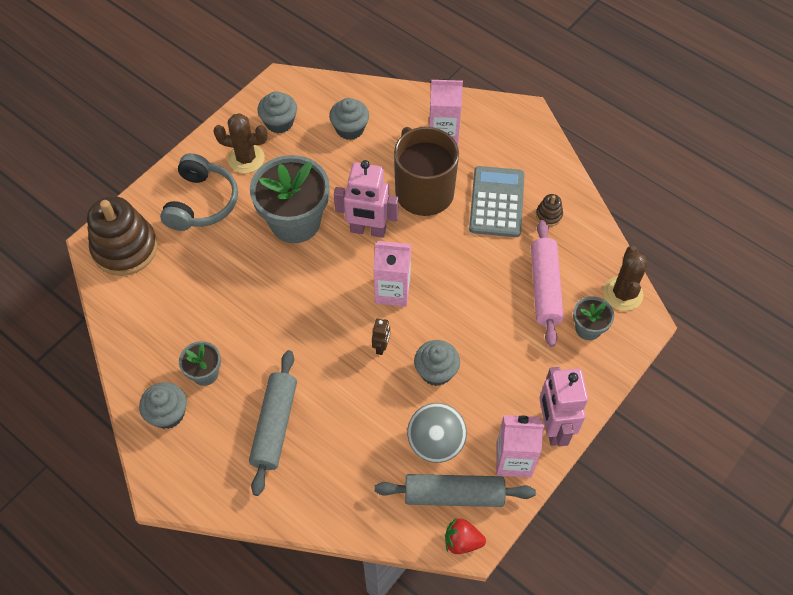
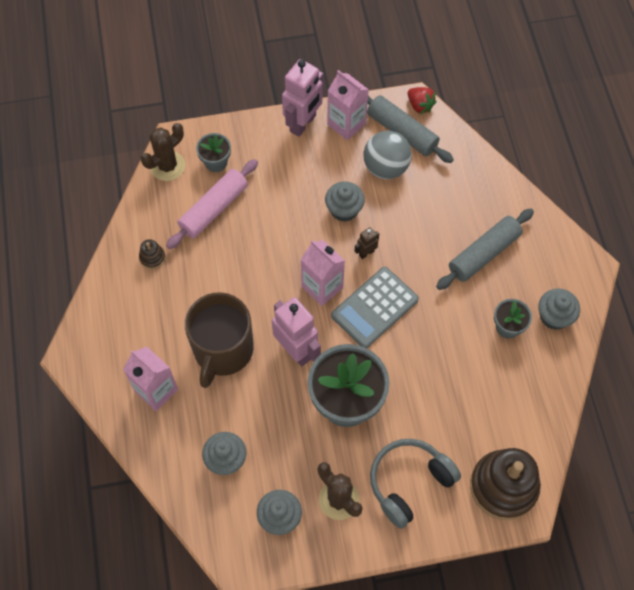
camera: 140 degrees left, 5 degrees up
grey calculator [469,166,525,237] -> grey calculator moved to [331,267,419,348]

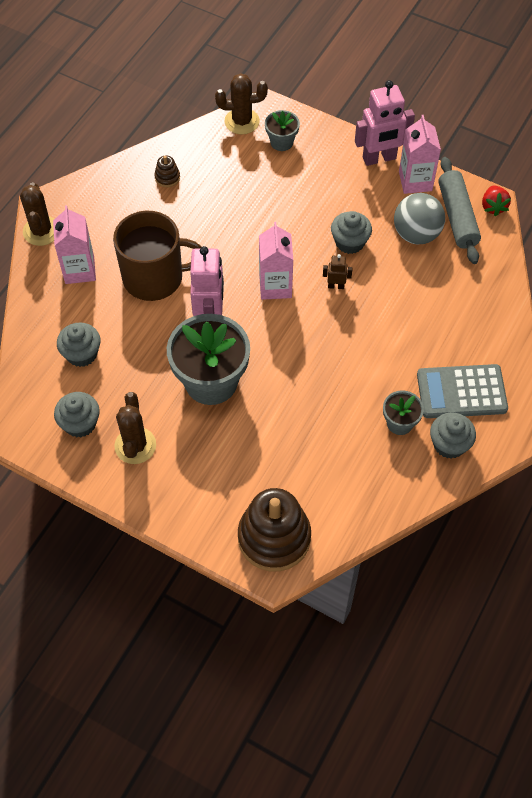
camera: 40 degrees right, 5 degrees down
pink rolling pin [166,159,258,249] -> none
brown mug [185,292,254,388] -> brown mug turned 150 degrees counterclockwise [113,211,202,301]
grey calculator [331,267,419,348] -> grey calculator moved to [417,364,508,418]
grey headphones [370,439,461,529] -> none
grey rolling pin [436,208,534,290] -> none
none -> brown cactus [20,182,54,246]

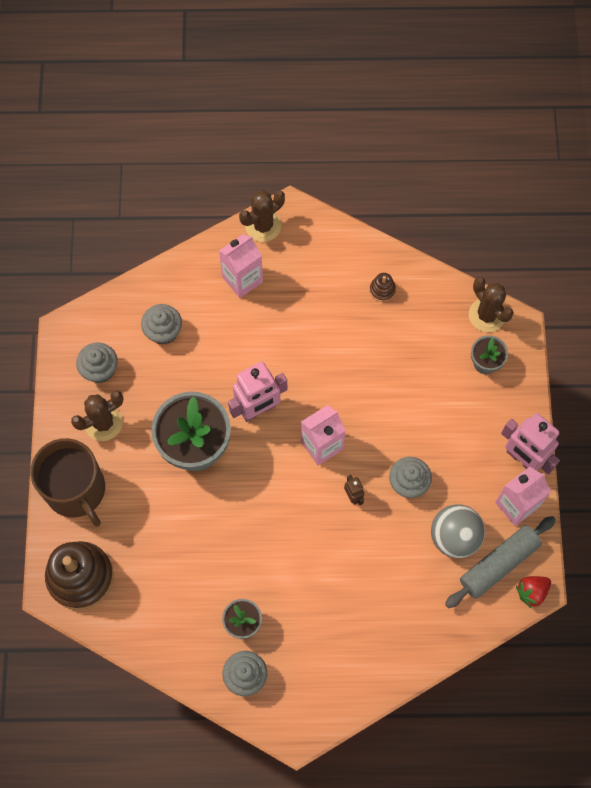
camera: 60 degrees right, 10 degrees up
brown mug [113,211,202,301] -> brown mug moved to [30,438,105,527]
grey calculator [417,364,508,418] -> none

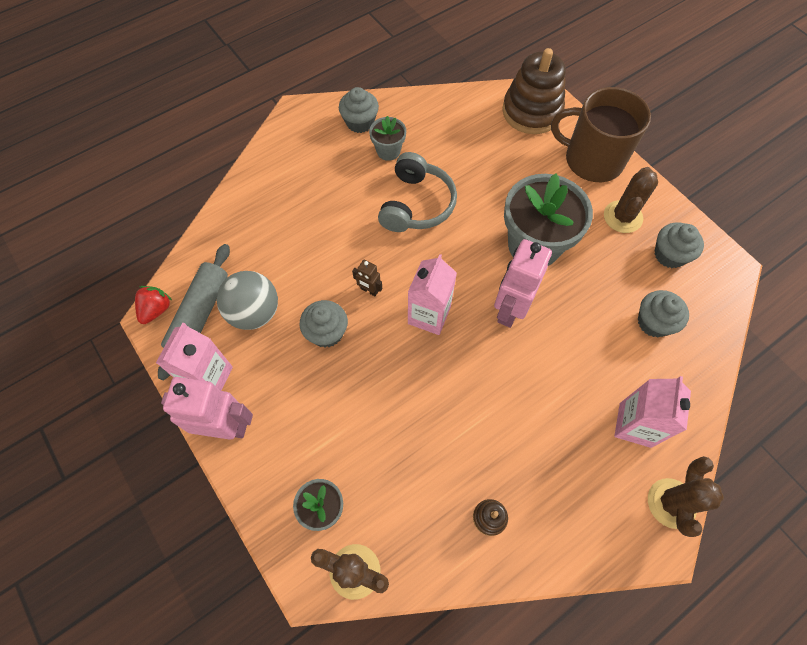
camera: 145 degrees right, 5 degrees down
none -> grey headphones [378,152,457,232]

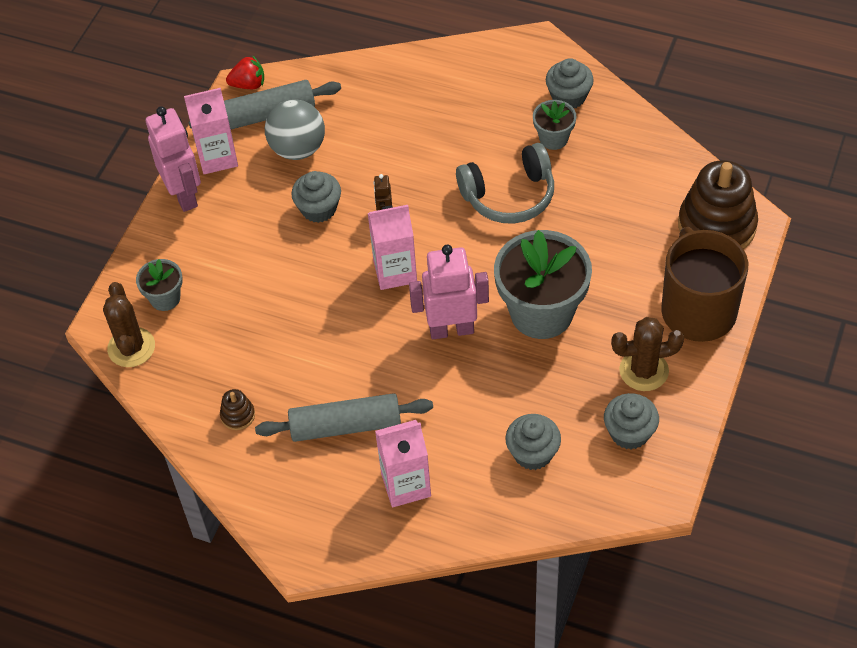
camera: 60 degrees right, 10 degrees down
brown cactus [648,456,724,537] -> none
none -> grey rolling pin [255,393,433,442]

